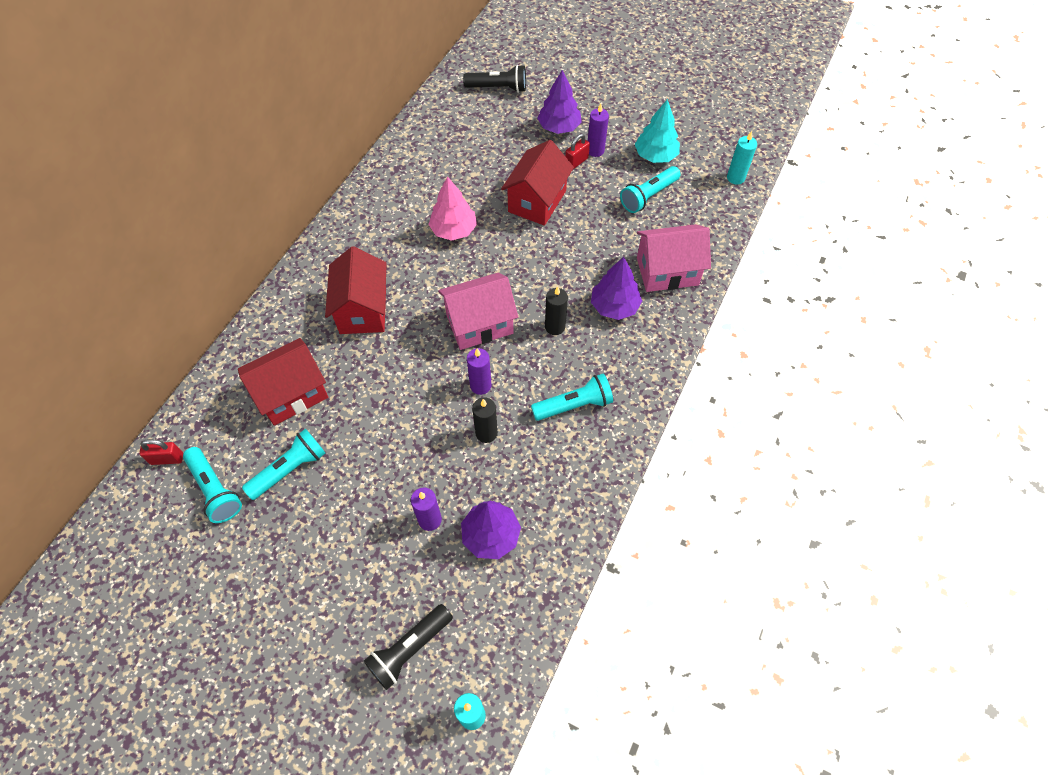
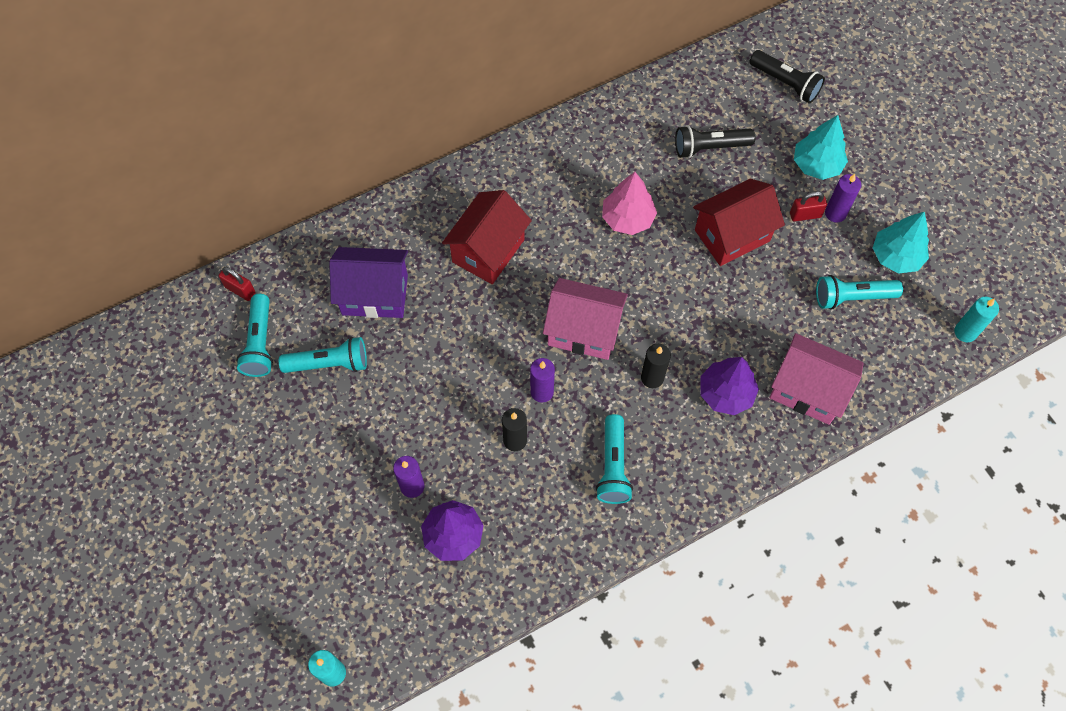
camera: 35 degrees right, 5 degrees up
red house [238,338,328,426] -> purple house [329,247,408,318]
black flashlight [364,604,453,690] -> black flashlight moved to [675,125,755,158]
turquoise flashlight [531,374,613,421] -> turquoise flashlight turned 75 degrees clockwise [596,414,633,504]
purple tree [537,70,582,134] -> turquoise tree [794,115,848,180]

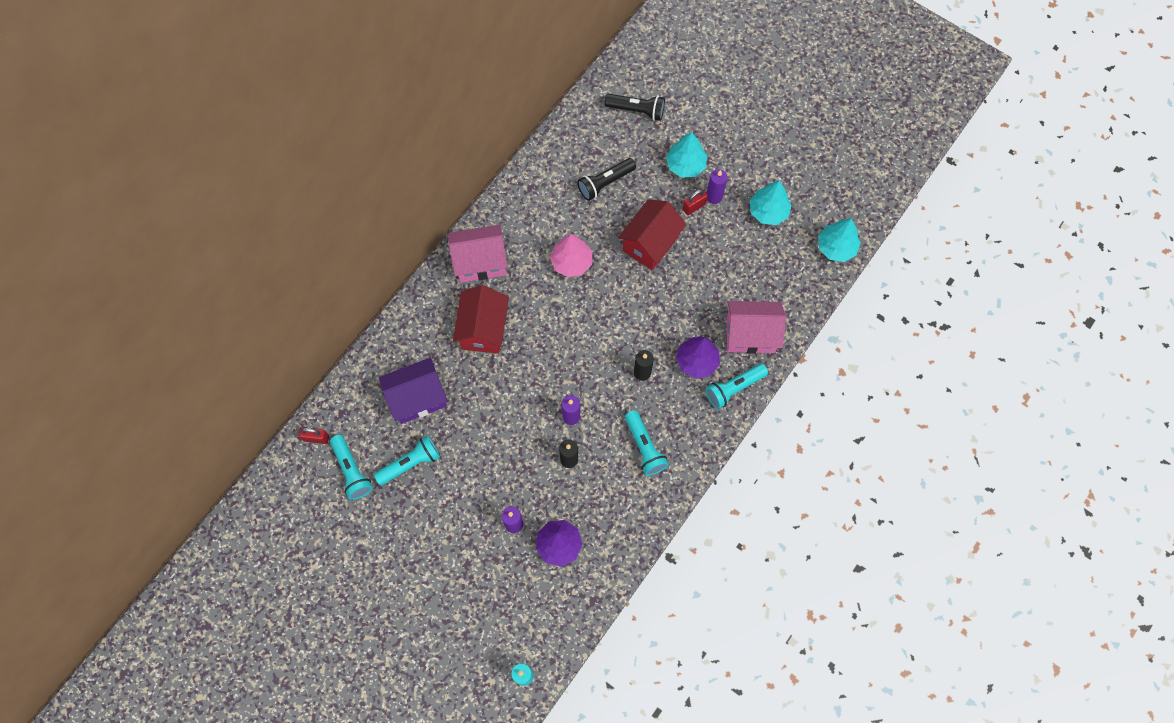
camera: 25 degrees left, 5 degrees up
pink house [543,278,628,360] -> pink house moved to [448,224,508,283]
turquoise flashlight [816,275,903,310] -> turquoise flashlight moved to [705,363,768,409]
turquoise candle [954,297,999,342] -> turquoise tree [818,218,861,262]

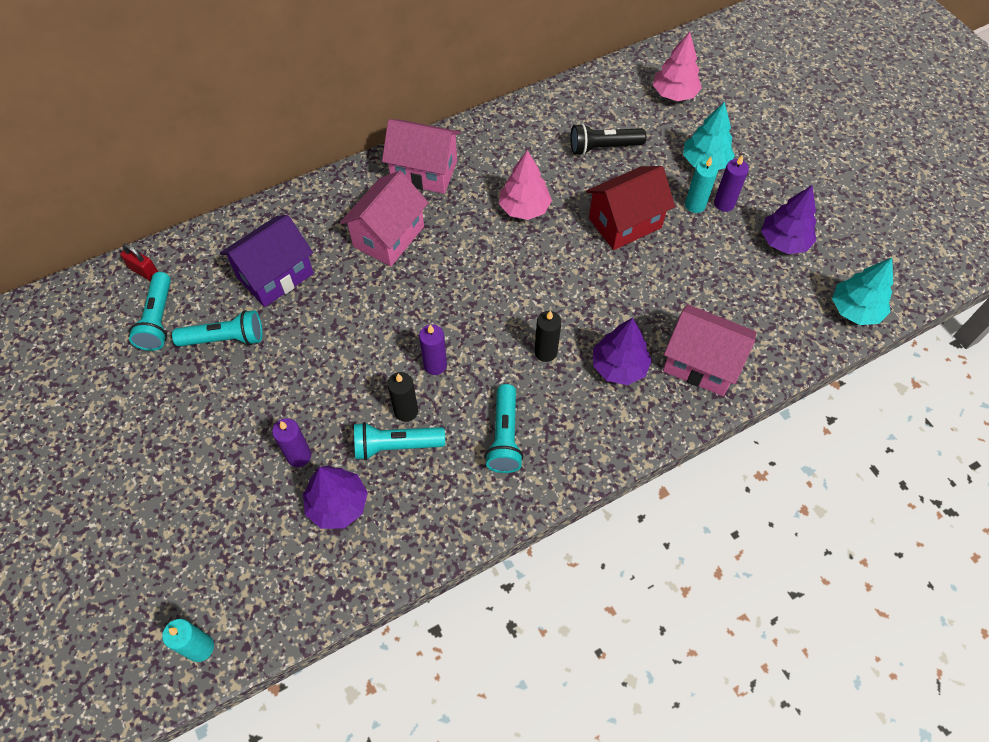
camera: 25 degrees right, 10 degrees down
purple house [379,358,448,424] -> purple house turned 45 degrees counterclockwise [220,215,314,307]
red house [453,285,509,354] -> pink house [340,171,429,266]
black flashlight [604,94,665,121] -> pink tree [653,32,702,101]
red padlock [683,189,708,215] -> turquoise candle [685,157,718,213]
turquoise flashlight [705,363,768,409] -> turquoise flashlight moved to [354,422,445,460]
turquoise tree [750,180,792,225] -> purple tree [761,185,817,254]

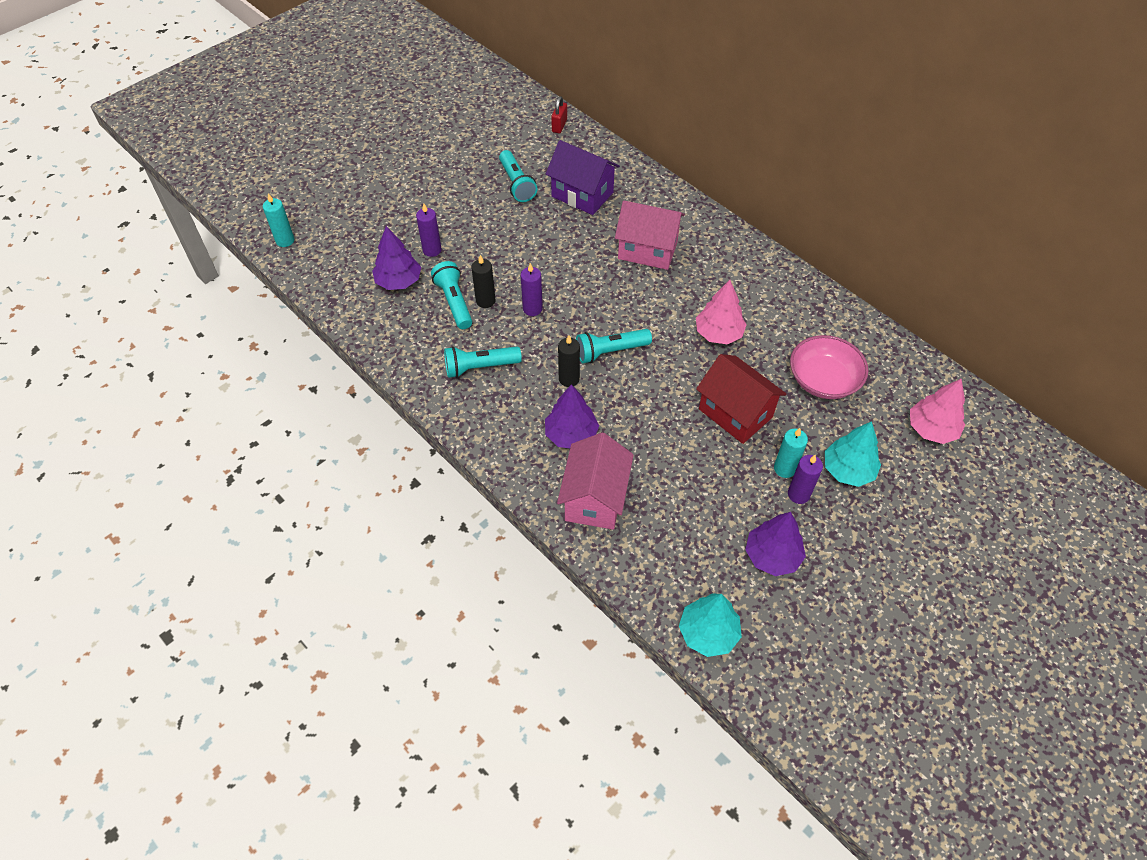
camera: 75 degrees right, 5 degrees down
turquoise flashlight [129,272,171,351] -> turquoise flashlight moved to [576,329,652,363]
pink house [382,119,461,194] -> none
black flashlight [571,123,646,155] -> pink bowl [790,335,868,399]

